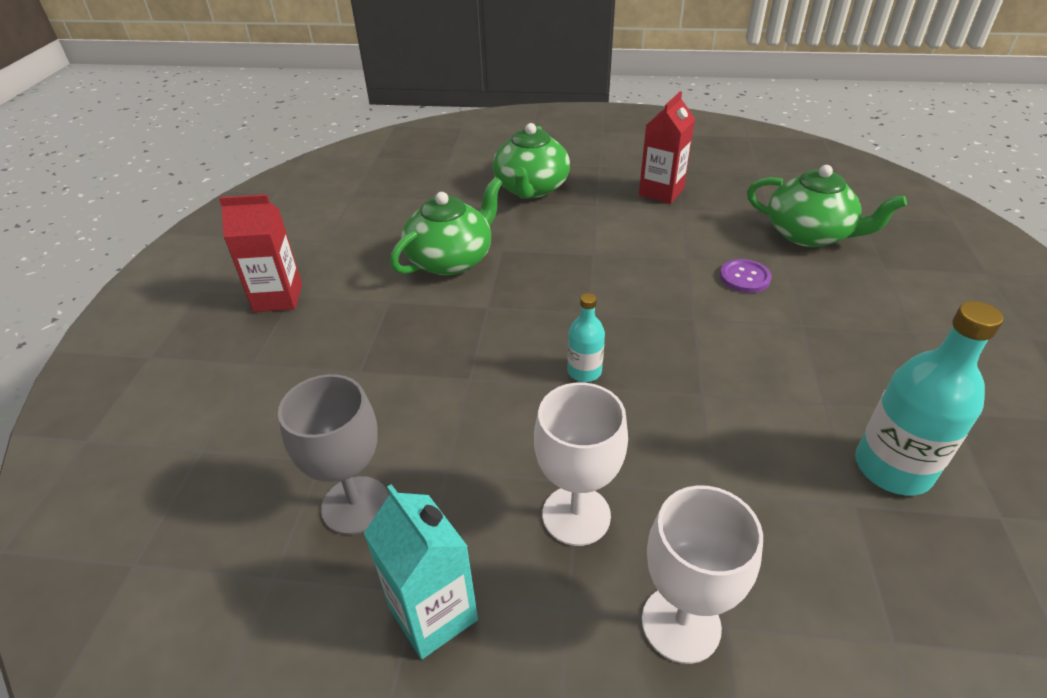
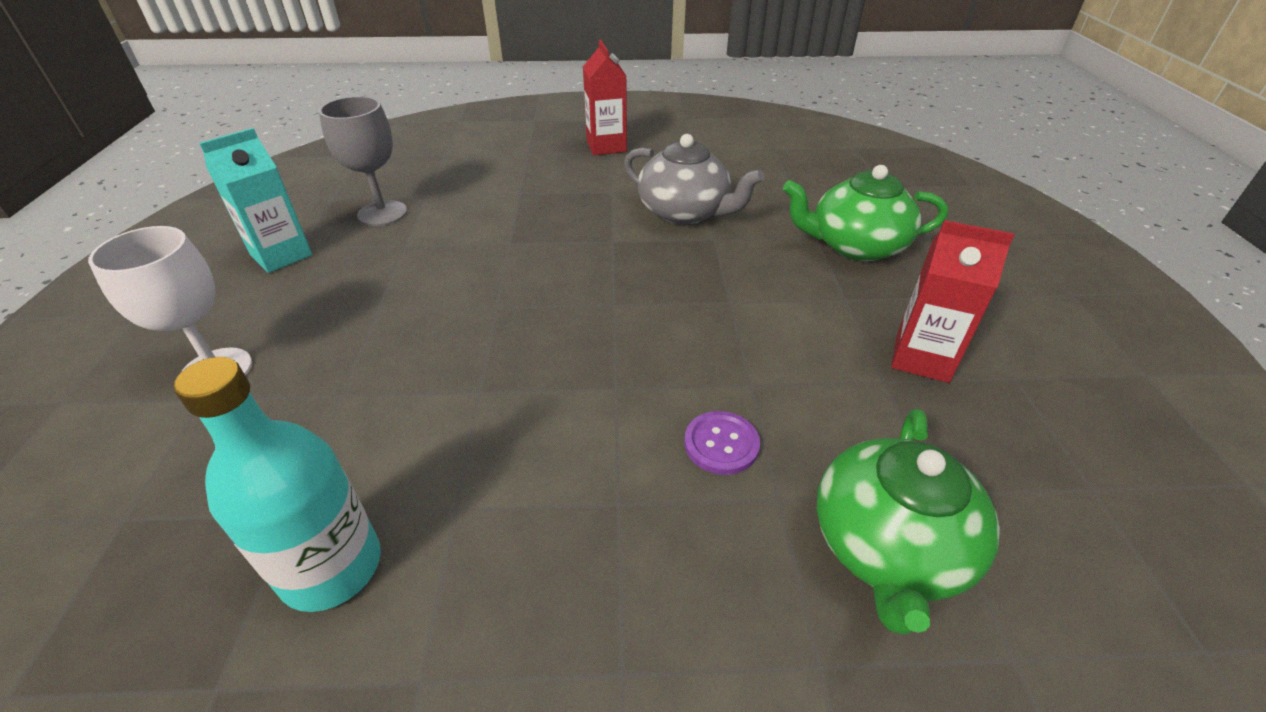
camera: 80 degrees right, 0 degrees up
green teapot [390,177,502,276] -> grey teapot [624,134,764,225]
white goblet [534,383,628,546] -> none
turquoise bottle [568,293,605,382] -> none

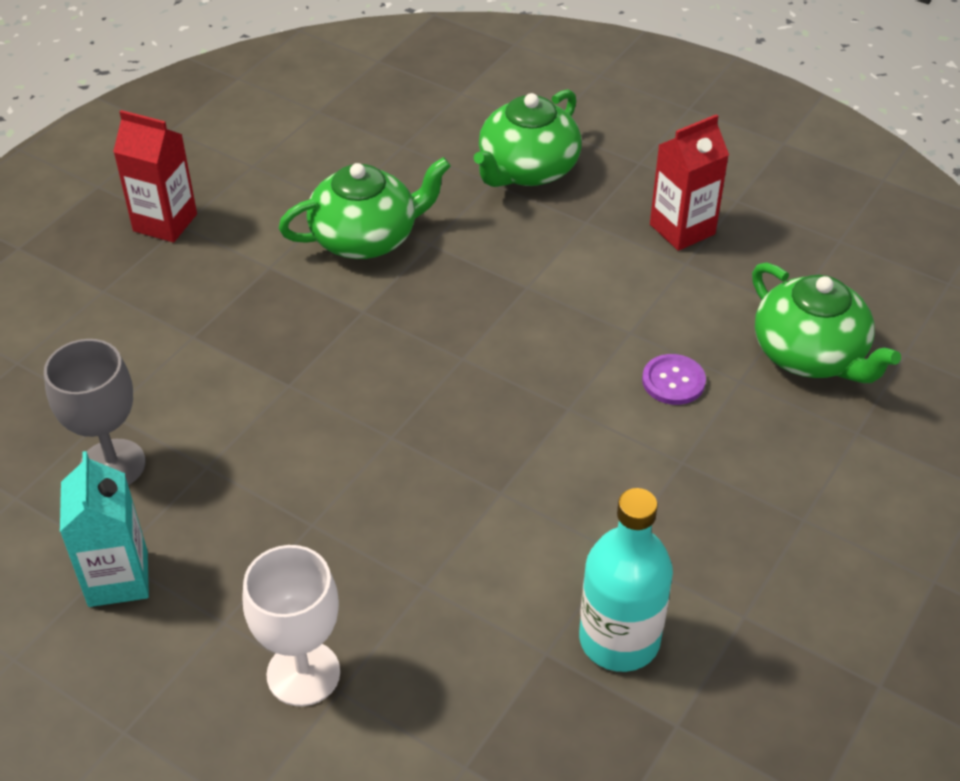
camera: 55 degrees left, 5 degrees up
grey teapot [624,134,764,225] -> green teapot [279,157,451,259]

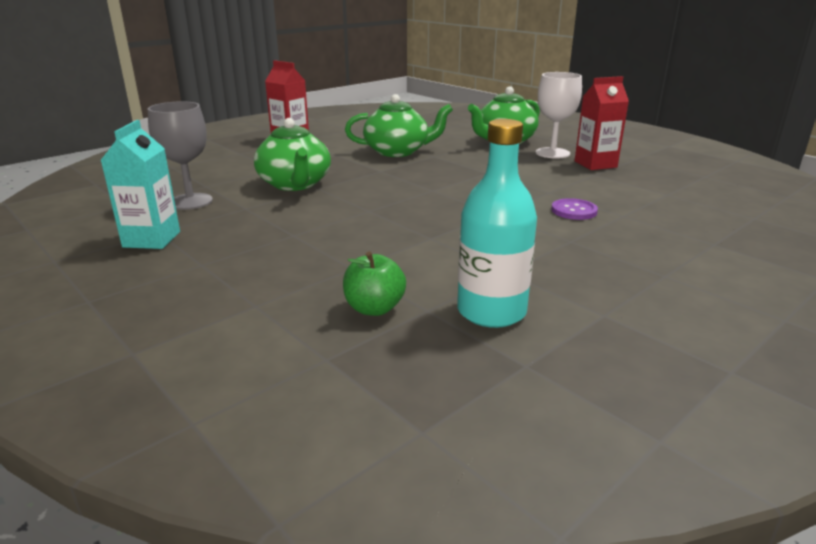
camera: 15 degrees right, 20 degrees down
white goblet [243,545,340,706] -> white goblet moved to [536,72,582,159]
green teapot [752,262,901,383] -> green teapot moved to [254,118,331,191]
none -> green apple [343,252,406,316]

